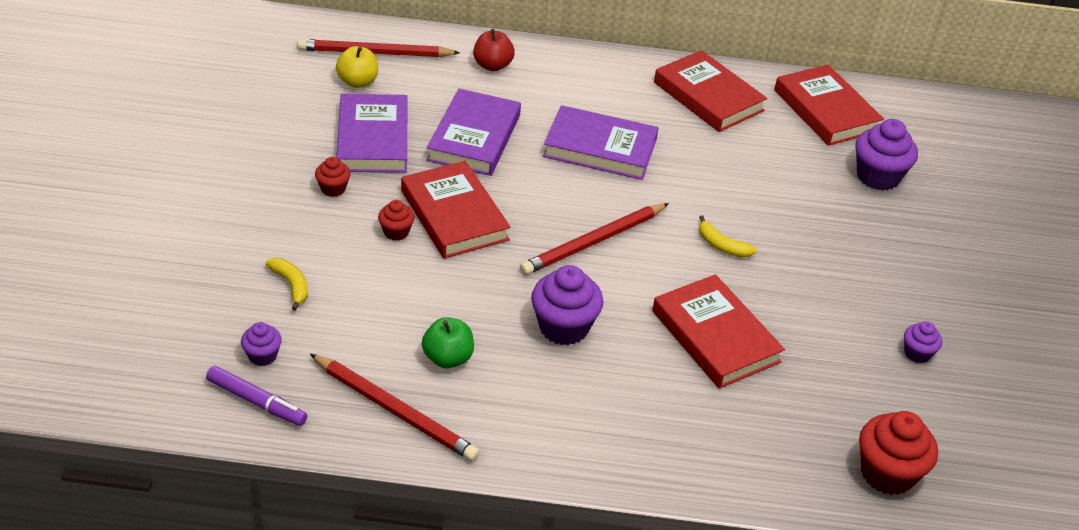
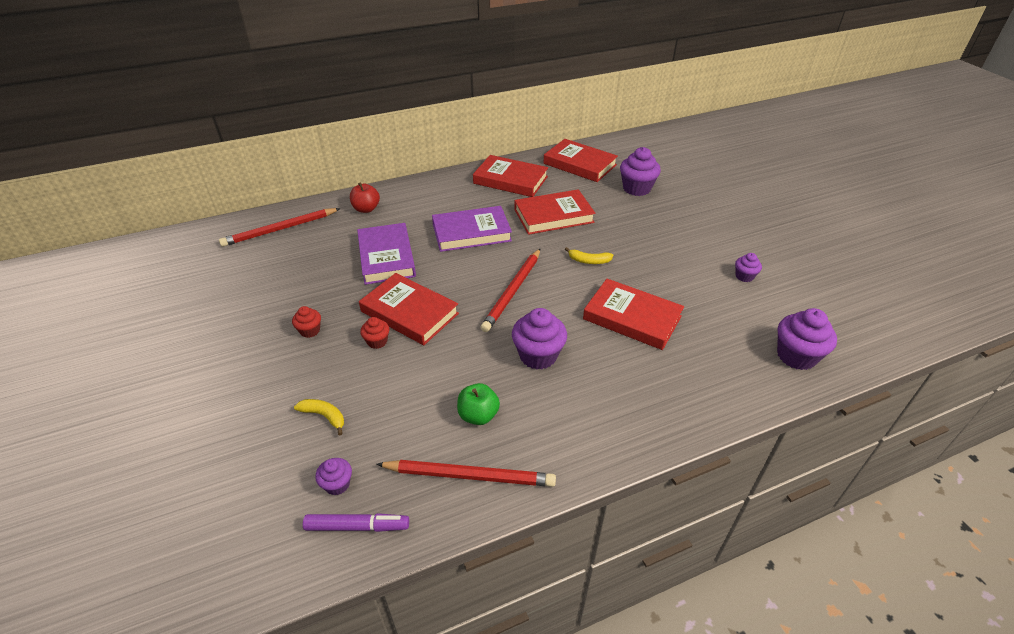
camera: 25 degrees left, 0 degrees up
yellow apple [336,46,378,88] -> none
purple book [337,94,408,173] -> none
red cupcake [859,411,938,495] -> purple cupcake [777,308,837,370]
none -> red book [514,189,596,235]

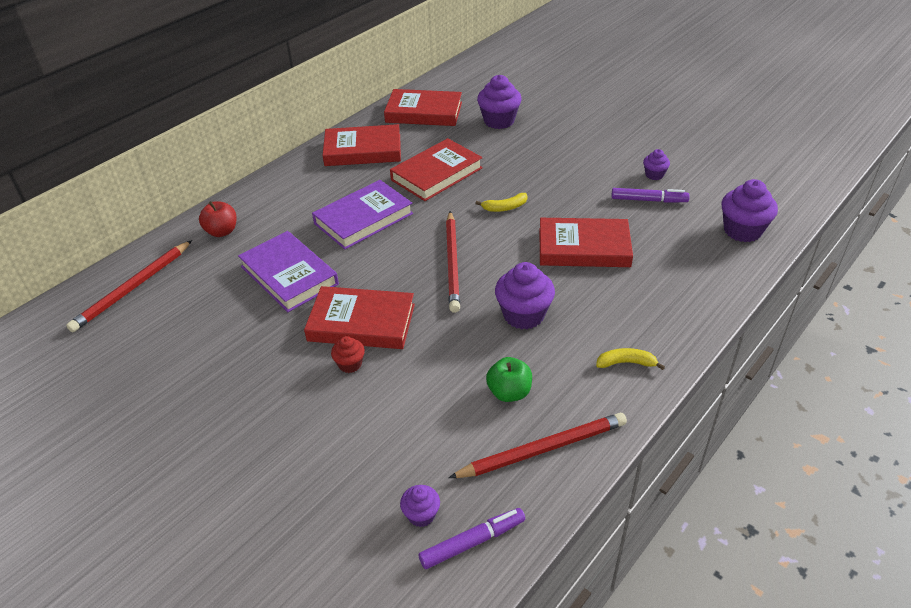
camera: 25 degrees left, 0 degrees up
red cupcake [292,306,321,338] -> none
yellow banana [294,399,344,435] -> yellow banana moved to [596,348,665,370]
none -> purple marker [611,188,690,203]

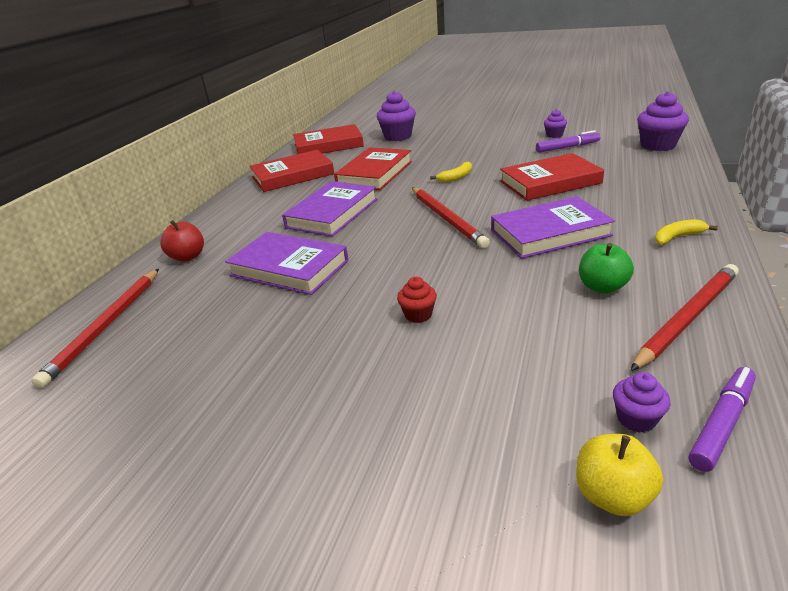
camera: 20 degrees left, 10 degrees down
red book [304,286,415,349] -> none
purple cupcake [495,262,555,330] -> purple book [491,196,615,259]
none -> yellow apple [576,434,663,516]

